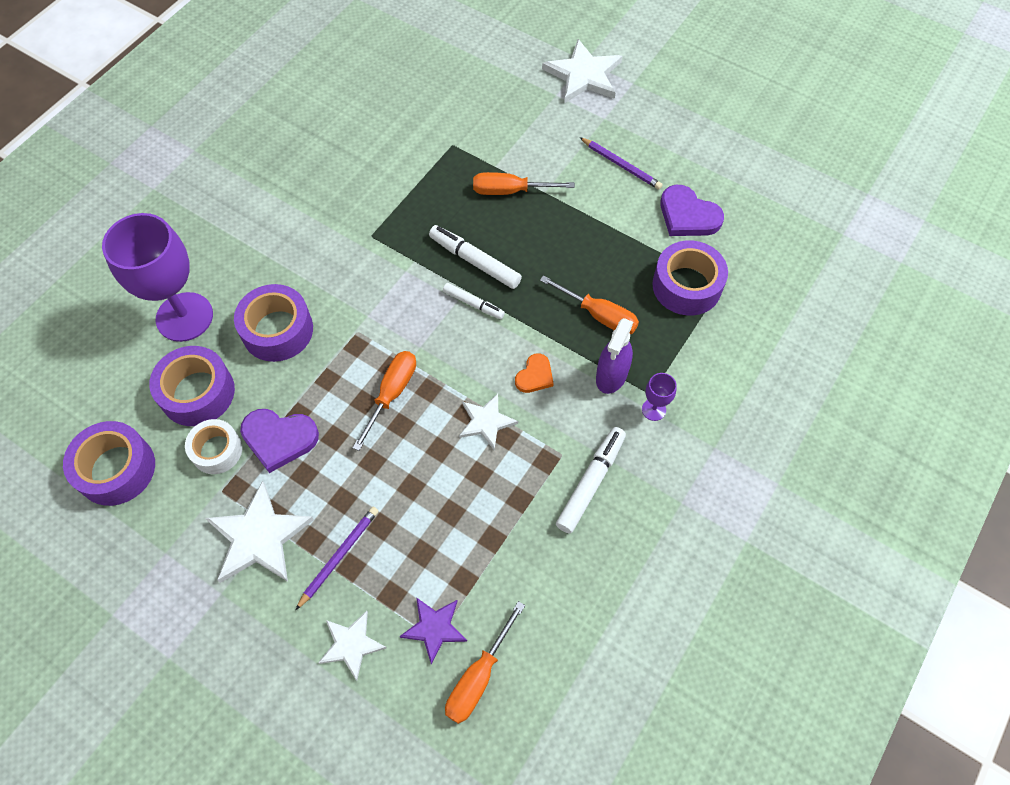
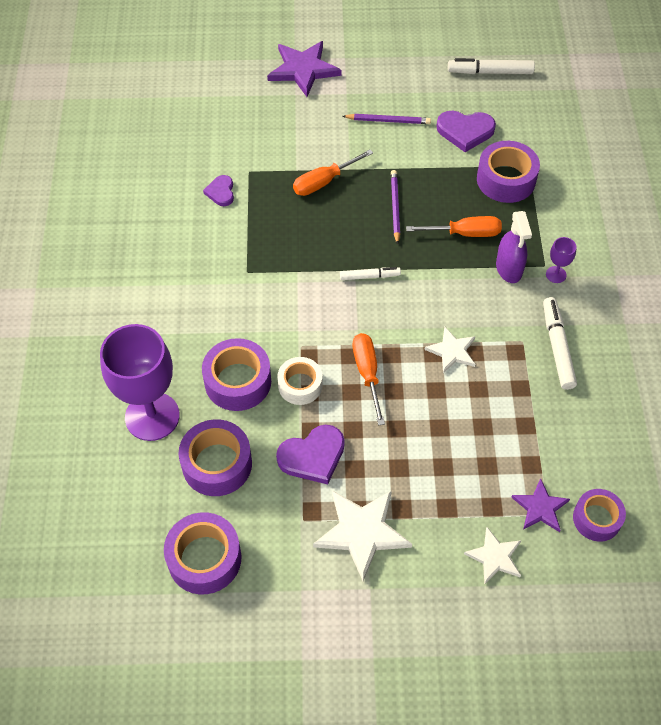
camera: 35 degrees left, 5 degrees down
white tape [185,419,242,474] -> white tape moved to [277,357,323,405]
purple pencil [295,507,379,611] -> purple pencil moved to [391,170,400,245]
white marker [429,225,522,289] -> white marker moved to [448,58,535,74]
orange screwdriver [445,601,525,724] -> purple tape [573,489,626,542]
orange heart [515,354,554,393] -> none
white star [542,39,622,103] -> purple star [267,41,341,97]
none -> purple heart [203,175,234,206]

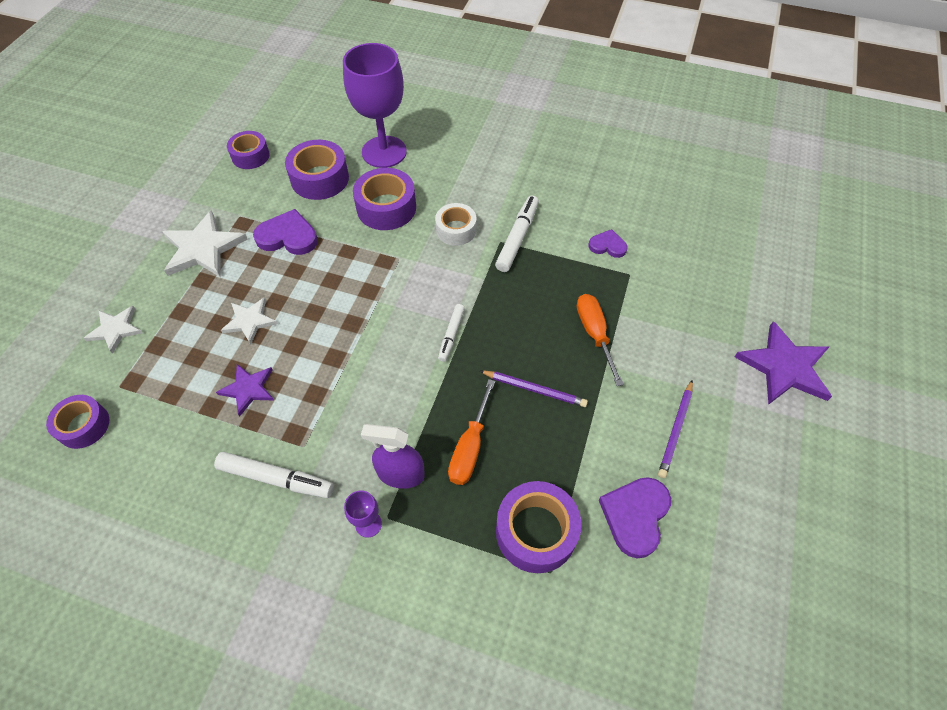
camera: 110 degrees right, 0 degrees up
purple tape [164,512,241,594] -> purple tape [227,131,270,169], size x0.66
purple heart [276,425,345,484] -> purple heart turned 105 degrees clockwise [253,209,318,255]
white tape [277,357,323,405] -> white tape moved to [435,203,476,246]
orange screwdriver [353,333,385,426] -> none
white star [424,327,475,373] -> white star moved to [221,297,278,344]
white marker [448,58,535,74] -> white marker moved to [495,196,539,272]
purple star [511,478,570,532] -> purple star moved to [216,364,274,416]

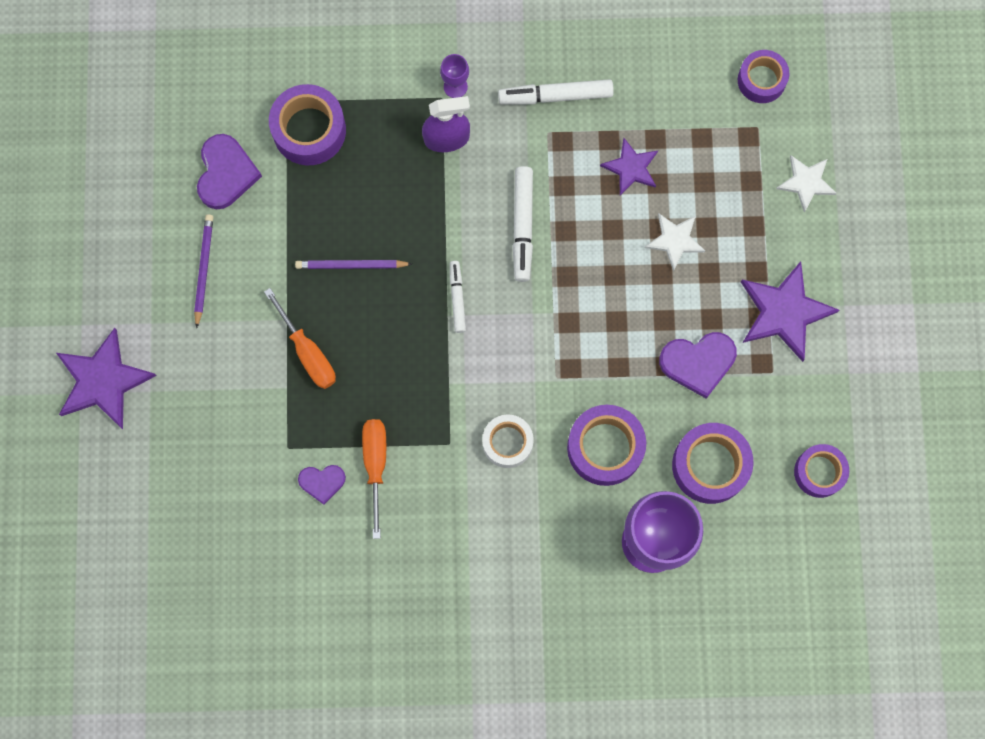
camera: 160 degrees right, 20 degrees up
white star [162,210,248,277] -> purple star [741,261,839,362]
orange screwdriver [448,379,495,485] -> orange screwdriver moved to [362,419,386,539]
white marker [495,196,539,272] -> white marker moved to [513,166,533,282]

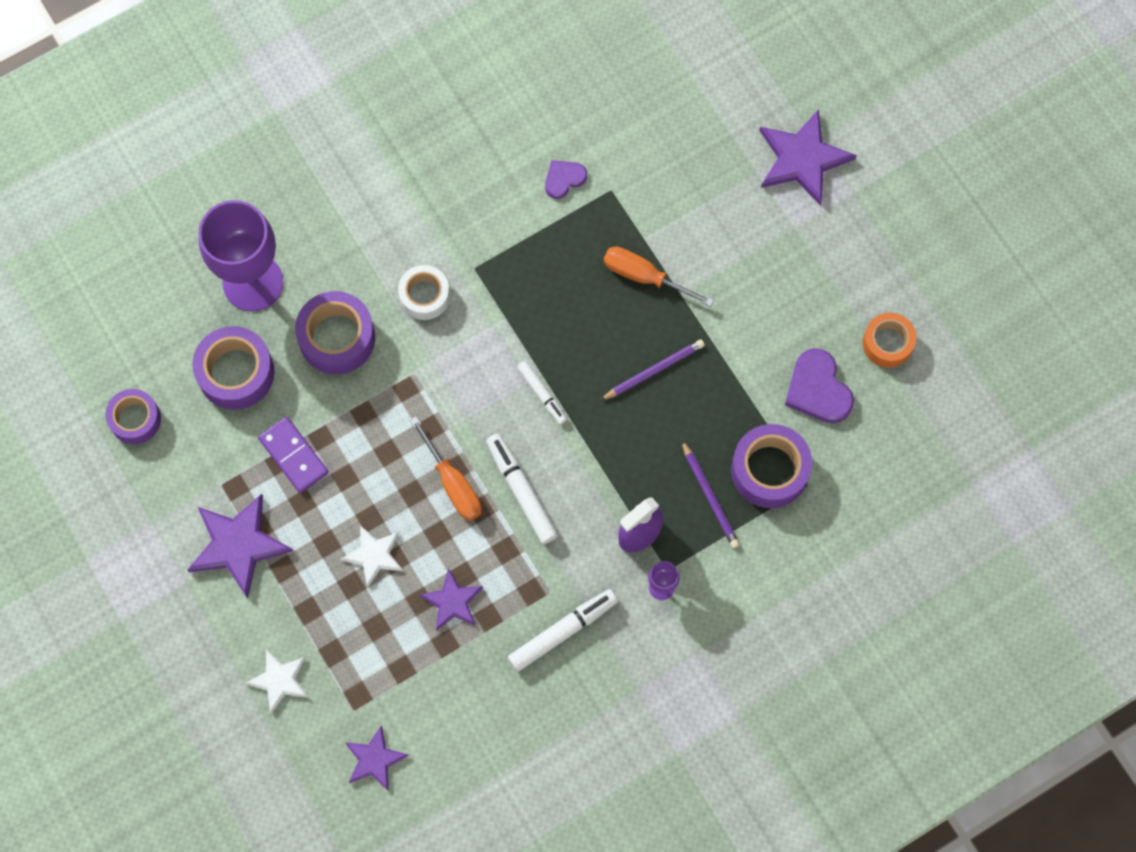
camera: 150 degrees right, 5 degrees down
purple pencil [194,214,213,329] -> purple pencil moved to [681,440,740,548]
orange screwdriver [362,419,386,539] -> orange screwdriver moved to [410,416,482,521]
purple heart [659,332,737,399] -> purple domino [258,417,329,493]
purple tape [738,50,789,103] -> purple star [345,725,409,791]
none -> orange tape [863,313,917,368]

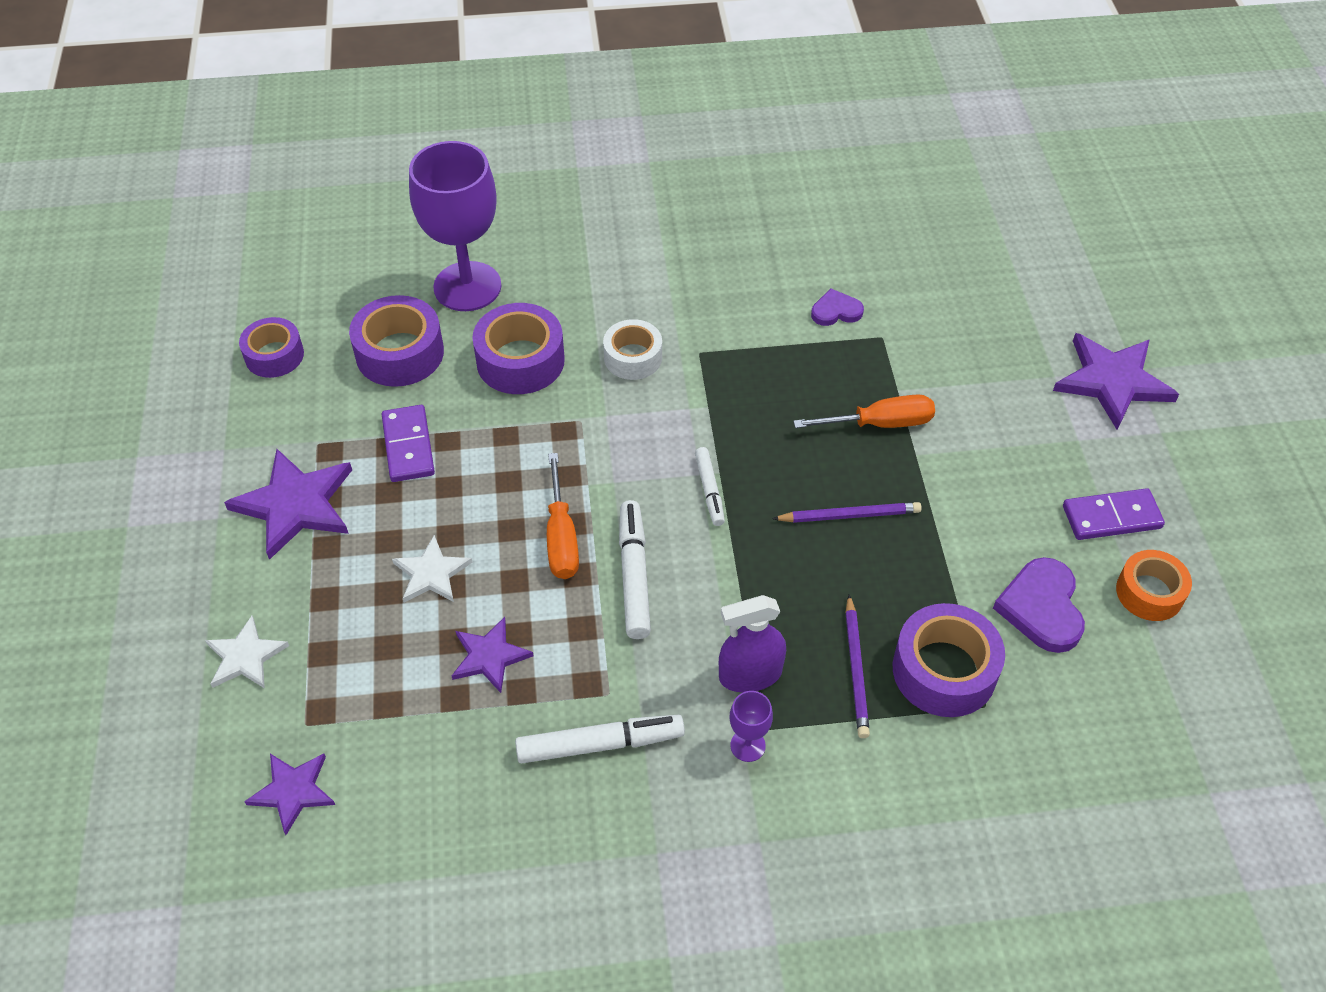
camera: 25 degrees right, 20 degrees down
orange screwdriver [604,247,714,307] -> orange screwdriver turned 120 degrees clockwise [793,395,935,428]
none -> purple domino [1063,488,1165,540]

